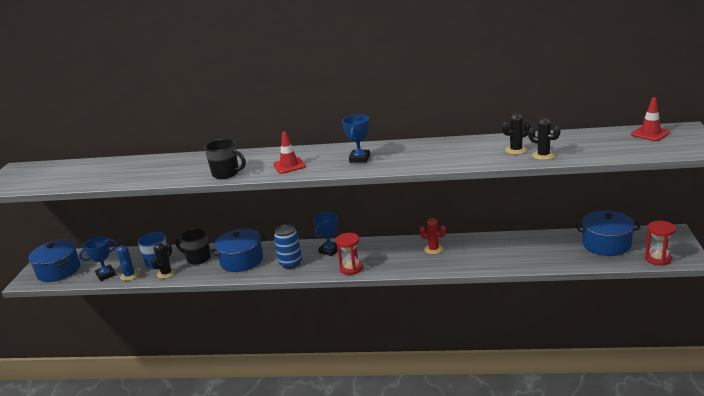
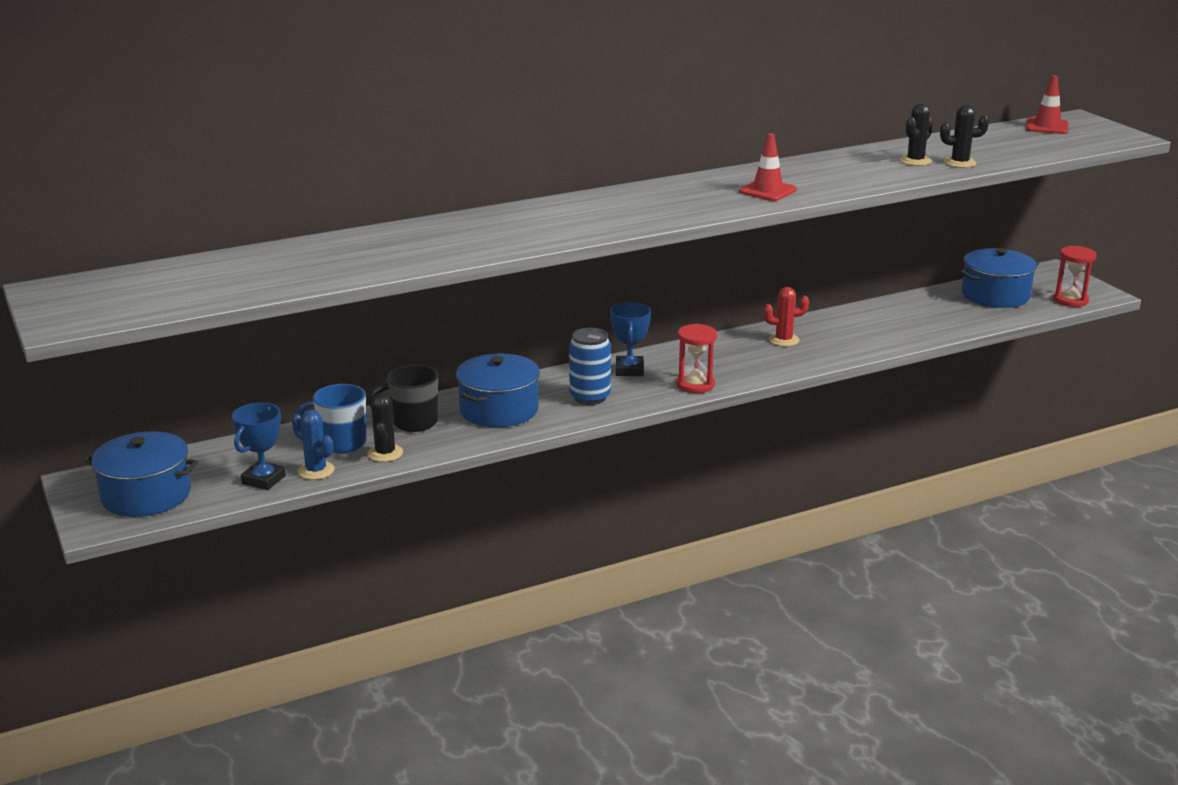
camera: 35 degrees left, 0 degrees up
black mug [204,139,246,179] -> none
red traffic cone [273,132,306,174] -> red traffic cone moved to [739,133,797,201]
blue trophy [342,114,370,163] -> none

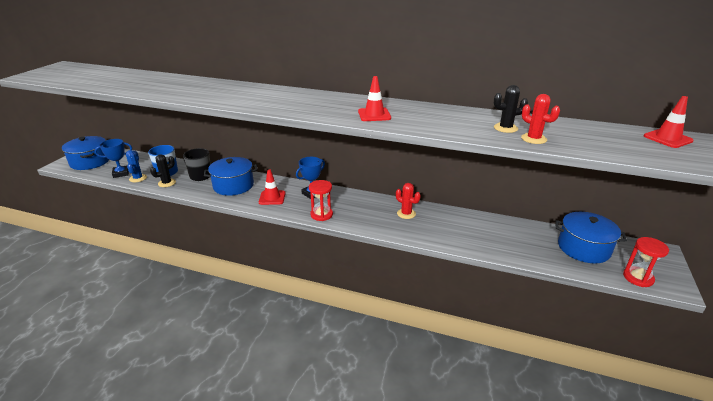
camera: 45 degrees right, 5 degrees up
blue can [569,328,611,405] -> red traffic cone [259,169,286,205]
black cactus [940,105,989,168] -> red cactus [521,94,560,144]

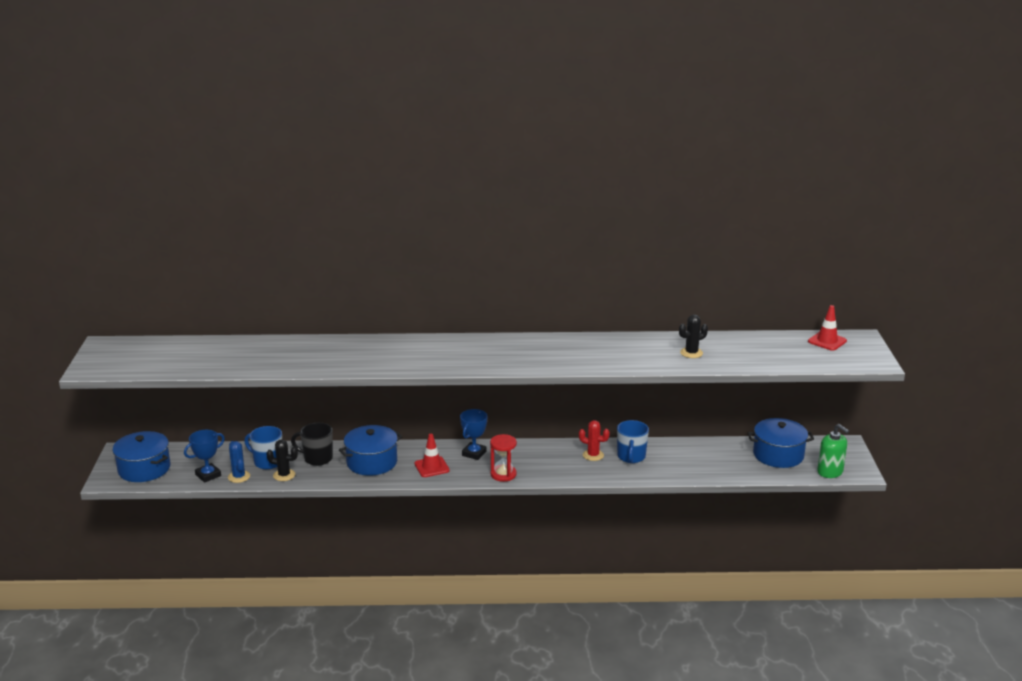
camera: 20 degrees left, 5 degrees down
black cactus [150,154,176,187] -> black cactus turned 75 degrees clockwise [266,440,298,481]
red traffic cone [358,76,391,121] -> none
red cactus [521,94,560,144] -> none
red hourglass [623,237,669,287] -> green soap dispenser [817,424,849,478]
none -> blue mug [617,420,649,463]

